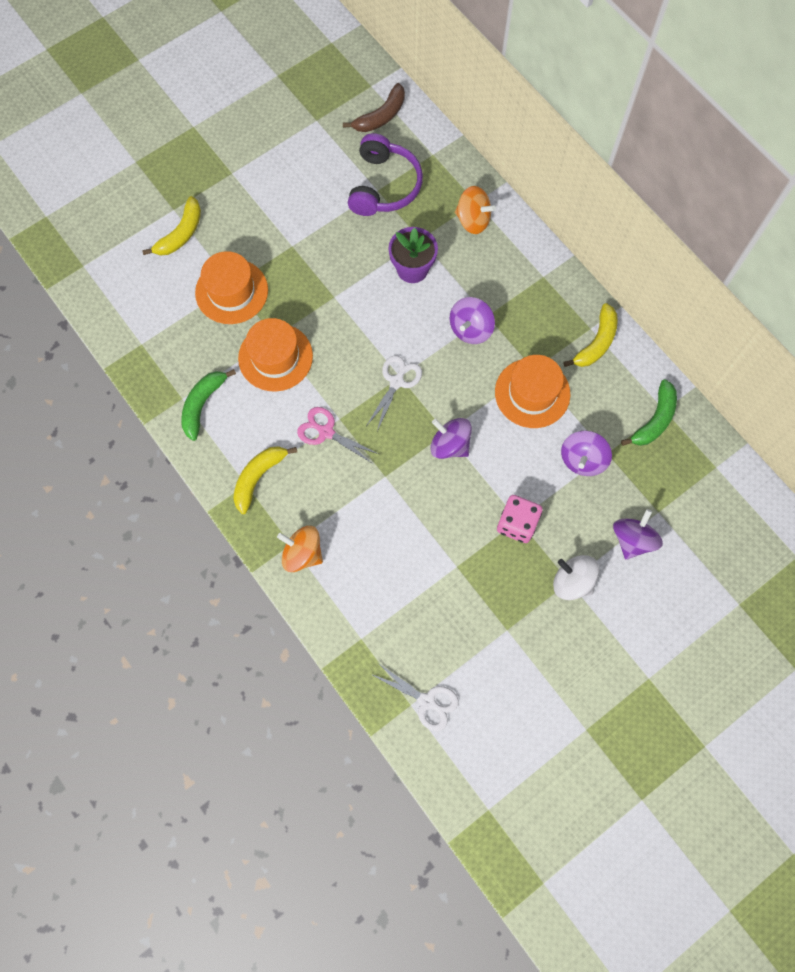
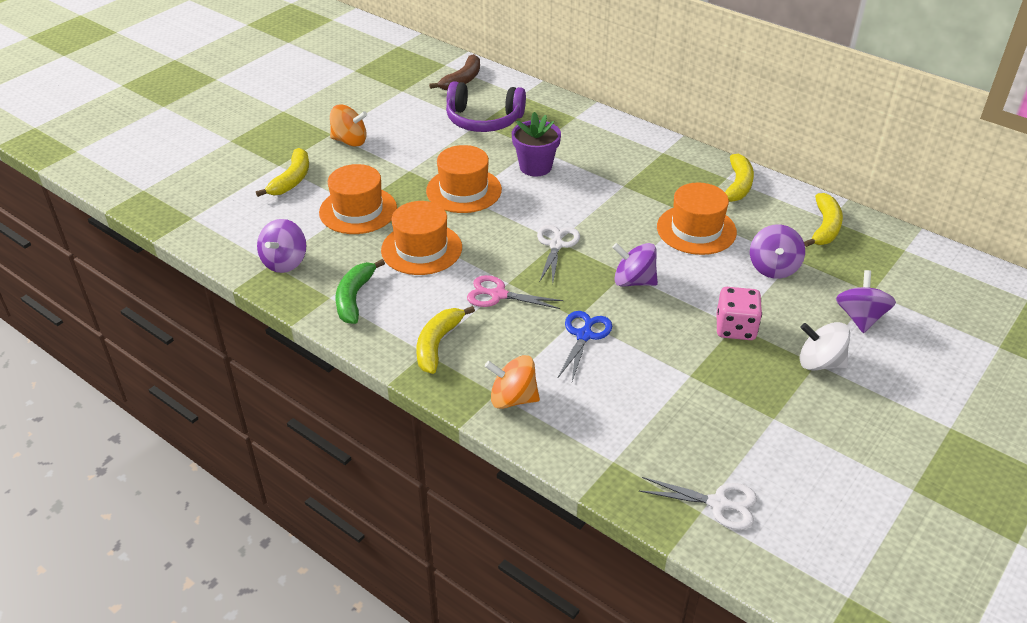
camera: 15 degrees left, 30 degrees down
purple headphones [348,133,423,216] -> purple headphones turned 105 degrees clockwise [446,81,526,132]
purple spinning top [450,297,495,344] -> purple spinning top moved to [257,219,307,273]
orange spinning top [455,186,496,234] -> orange spinning top moved to [330,104,367,147]
green banana [621,379,677,446] -> yellow banana [804,193,843,247]
none -> orange hat [426,145,502,213]
none -> blue scissors [557,311,612,381]

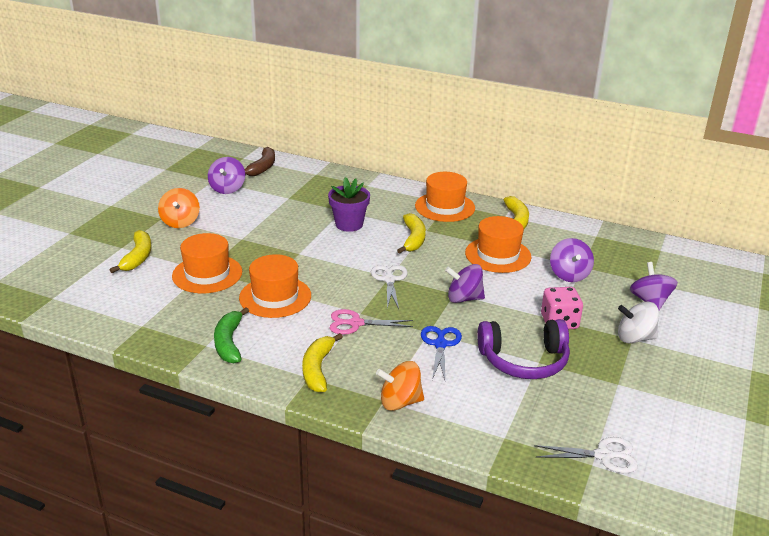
camera: 15 degrees left, 10 degrees down
purple spinning top [257,219,307,273] -> purple spinning top moved to [208,157,245,194]
orange spinning top [330,104,367,147] -> orange spinning top turned 90 degrees clockwise [158,188,200,228]
orange hat [426,145,502,213] -> orange hat moved to [415,172,475,222]
purple headphones [446,81,526,132] -> purple headphones moved to [477,319,570,379]
yellow banana [804,193,843,247] -> yellow banana moved to [397,213,426,253]

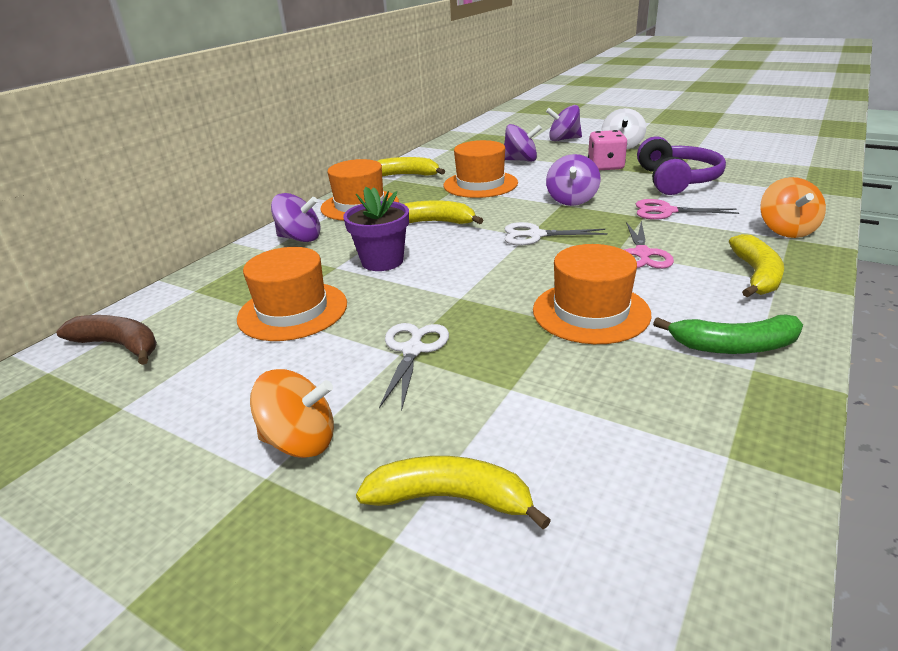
camera: 80 degrees left, 0 degrees up
orange hat [172,233,242,293] -> orange hat moved to [237,247,347,341]
purple spinning top [208,157,245,194] -> purple spinning top moved to [271,193,321,242]
yellow banana [302,333,343,392] -> yellow banana turned 90 degrees counterclockwise [729,234,784,297]
blue scissors [421,326,462,380] -> pink scissors [636,199,739,220]
white scissors [534,437,638,473] -> white scissors moved to [379,323,449,411]

